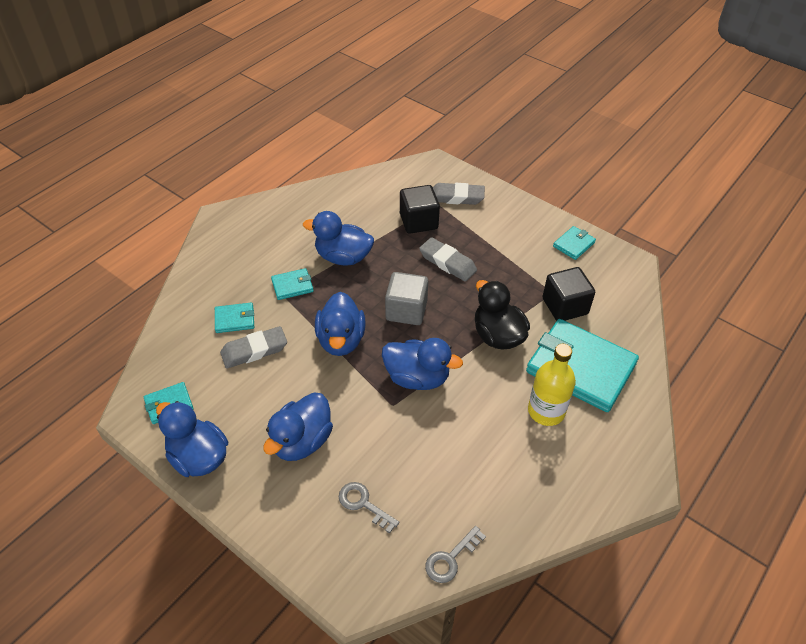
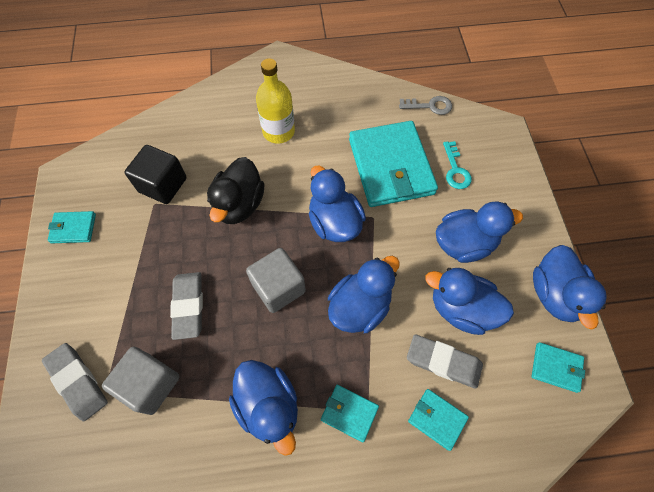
camera: 135 degrees left, 15 degrees up
grey key [339,482,399,534] -> turquoise key [443,141,472,189]
black cube [400,185,440,234] -> grey cube [102,347,180,415]
turquoise wallet [526,319,639,412] -> turquoise wallet moved to [349,121,438,207]
none -> blue duck [425,268,514,335]

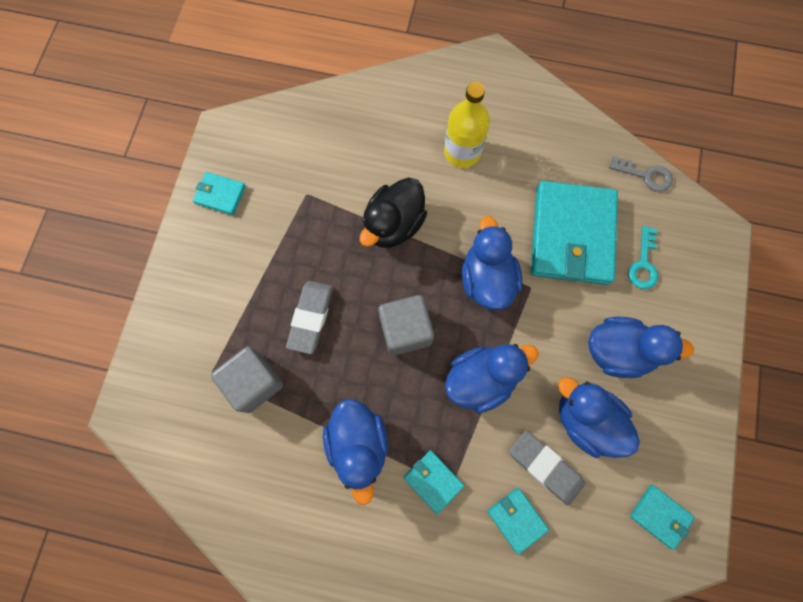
camera: 20 degrees right, 10 degrees up
grey eraser [42,343,108,421] -> none
black cube [125,145,186,204] -> none
blue duck [533,245,607,329] -> none

